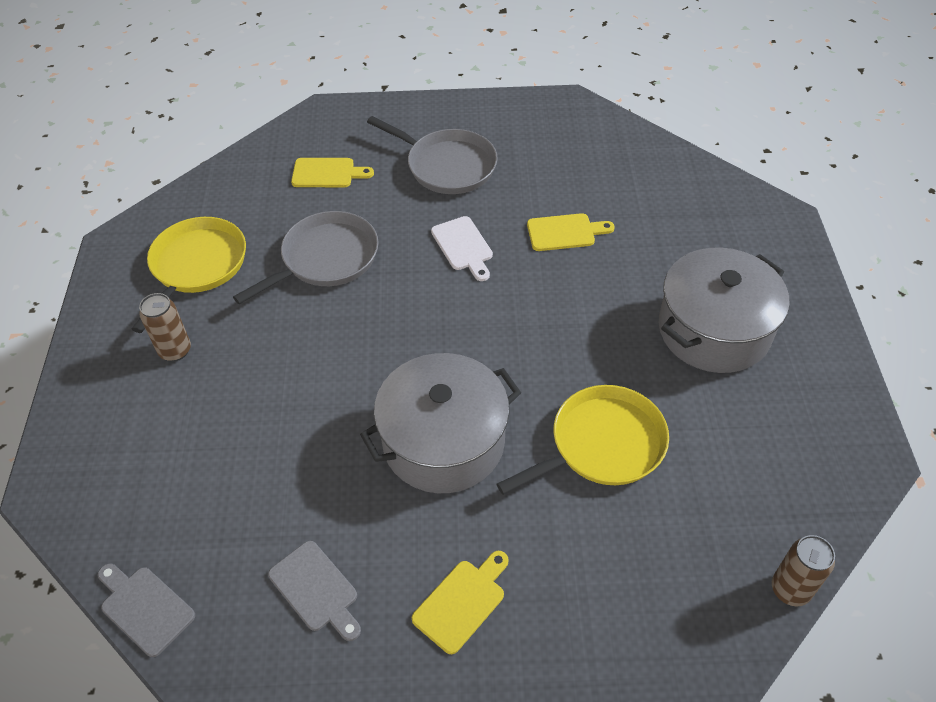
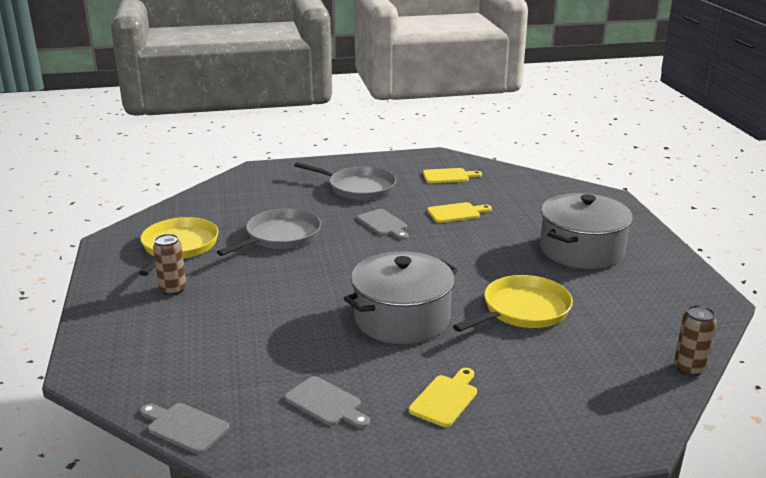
camera: 10 degrees left, 25 degrees down
yellow cutting board [291,158,374,187] -> yellow cutting board moved to [423,168,482,183]
white cutting board [431,216,493,281] -> grey cutting board [357,209,408,240]

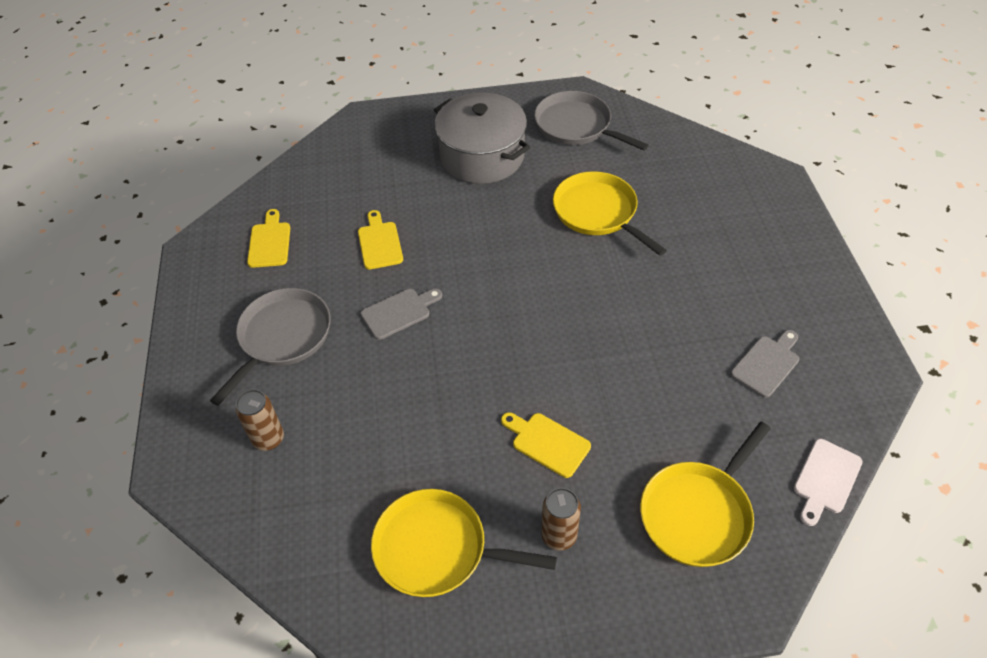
camera: 85 degrees left, 25 degrees up
grey cutting board [140,403,229,454] -> white cutting board [794,439,863,526]
grey pan [217,208,321,256] -> grey pan moved to [534,91,649,151]
grey pot [344,251,458,344] -> none
yellow cutting board [409,368,477,427] -> yellow cutting board moved to [501,412,591,478]
brown can [674,305,717,376] -> brown can moved to [236,389,284,451]
none -> yellow pan [640,422,771,567]

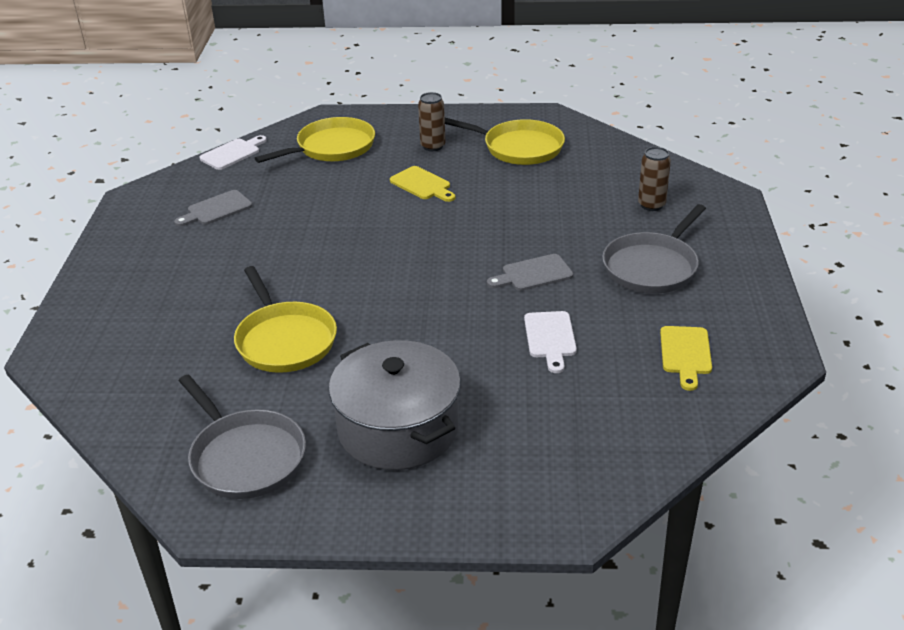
camera: 170 degrees left, 15 degrees down
yellow cutting board [358,210,403,269] -> white cutting board [524,311,577,373]

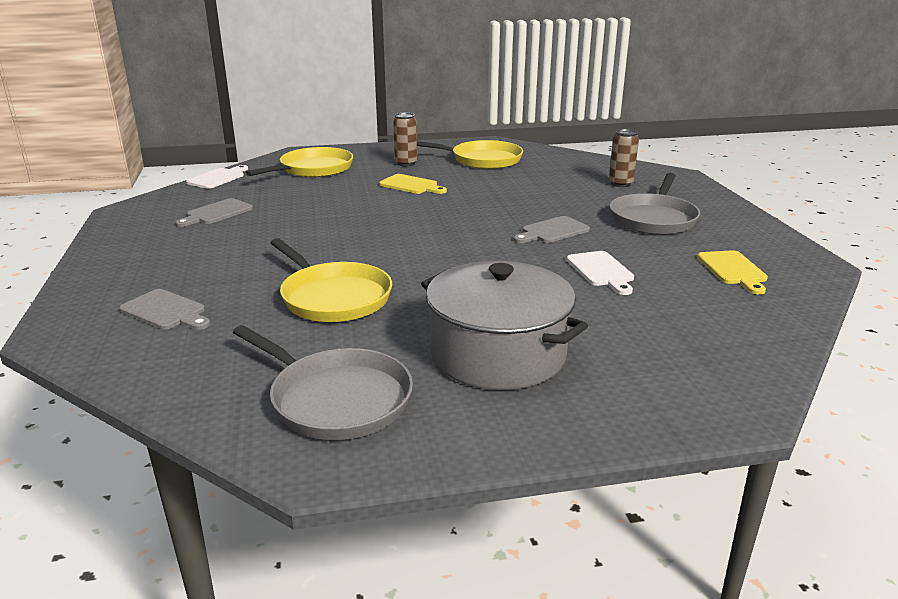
camera: 15 degrees left, 10 degrees down
none -> grey cutting board [119,289,210,330]

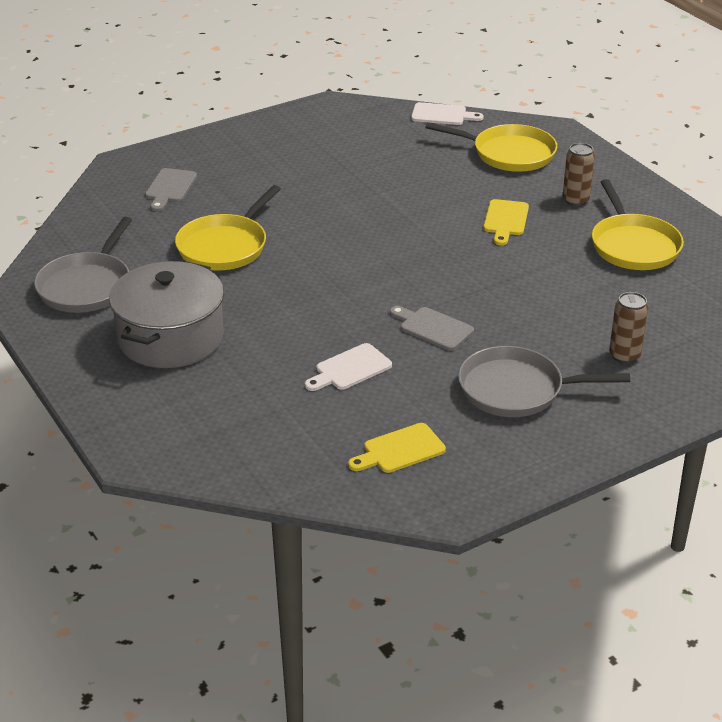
camera: 70 degrees right, 10 degrees up
grey cutting board [175,198,253,227] -> none

